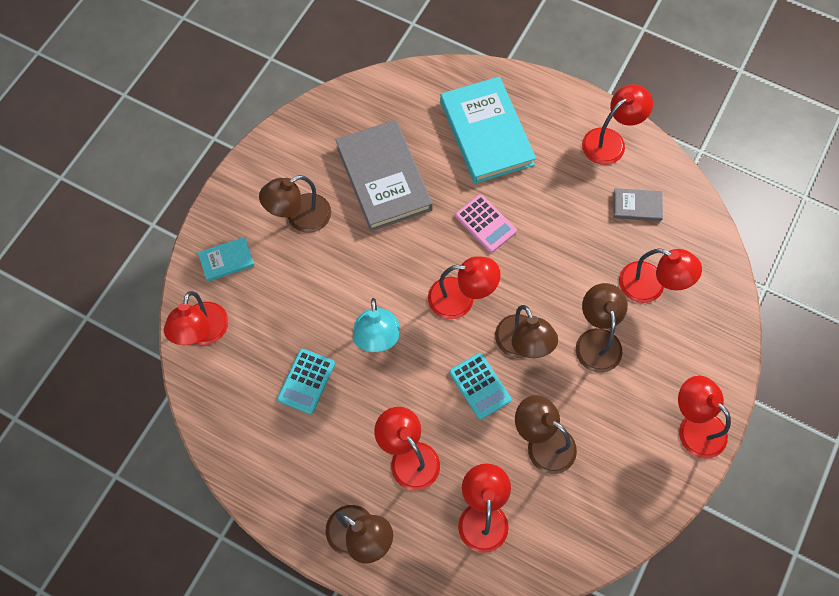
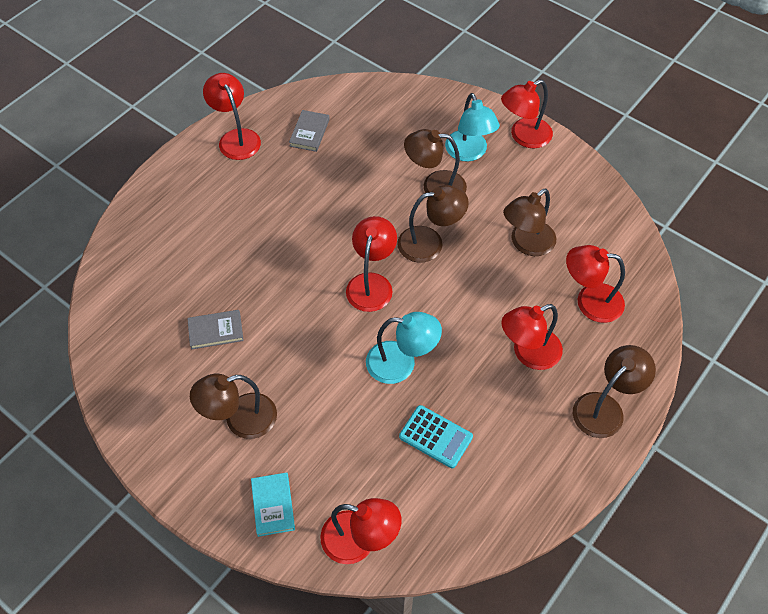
camera: 80 degrees left, 10 degrees down
brown lamp [259,175,331,233] -> brown lamp turned 90 degrees clockwise [190,374,277,439]
grey book [336,120,433,231] -> grey book [187,310,244,350], size x0.46
turquoise book [440,77,536,184] -> none
turquoise calculator [449,353,511,420] -> none
pink calculator [455,194,517,253] -> none
red lamp [619,248,702,303] -> none
none -> turquoise lamp [445,93,500,162]

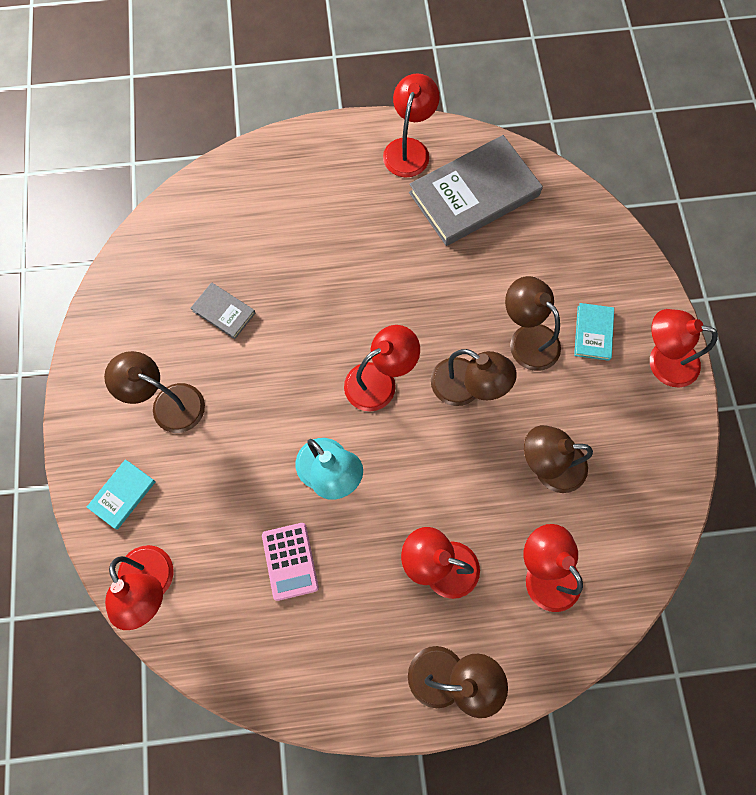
camera: 45 degrees right, 15 degrees up
grey book [289,110,330,152] -> grey book [409,135,543,246], size x2.17
turquoise calculator [399,405,473,469] -> pink calculator [262,523,319,601]
turquoise lamp [445,93,500,162] -> turquoise book [574,303,614,361]

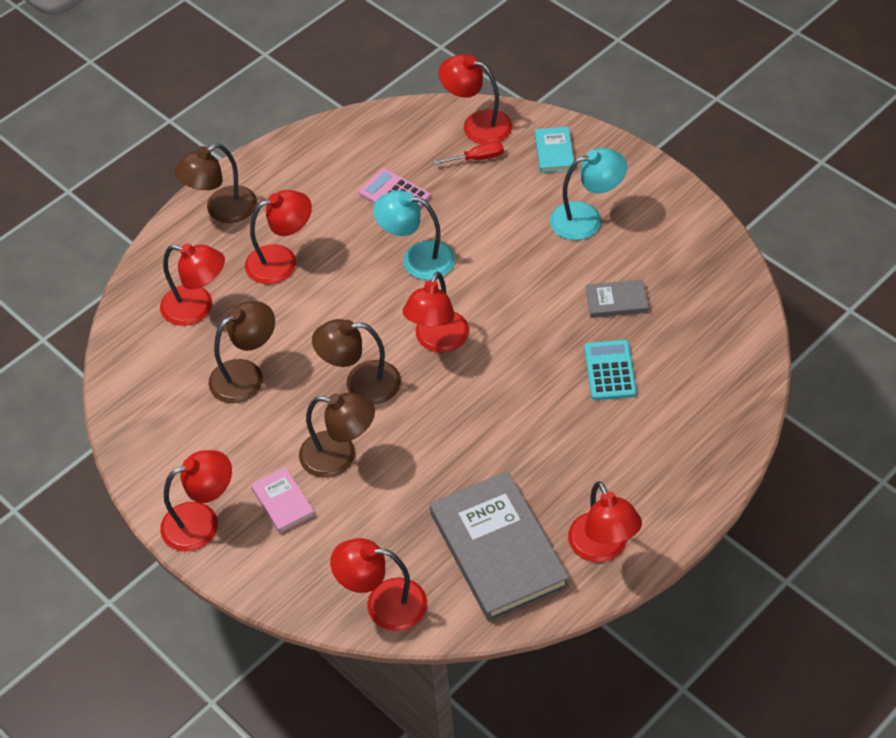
camera: 145 degrees right, 20 degrees down
brown lamp [104,351,205,433] -> turquoise lamp [550,148,627,240]
grey book [409,135,543,246] -> grey book turned 45 degrees counterclockwise [430,471,569,622]
turquoise book [574,303,614,361] -> pink book [251,467,315,534]
none -> red lamp [330,538,427,631]
none -> red screwdriver [434,142,504,165]
none -> turquoise calculator [584,340,637,400]

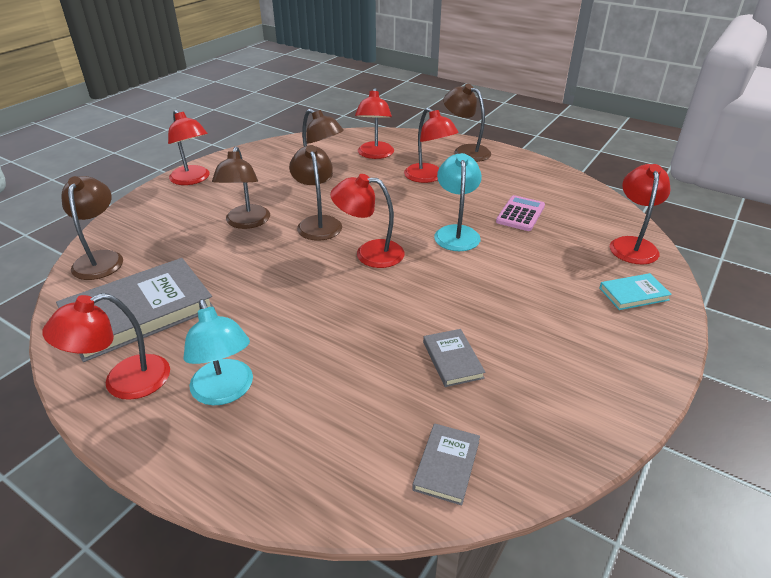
camera: 75 degrees right, 15 degrees down
pink book [251,467,315,534] -> none
red lamp [330,538,427,631] -> brown lamp [62,176,123,280]
red screwdriver [434,142,504,165] -> none
turquoise lamp [550,148,627,240] -> turquoise lamp moved to [184,299,253,405]
turquoise calculator [584,340,637,400] -> none
none -> grey book [412,423,480,505]

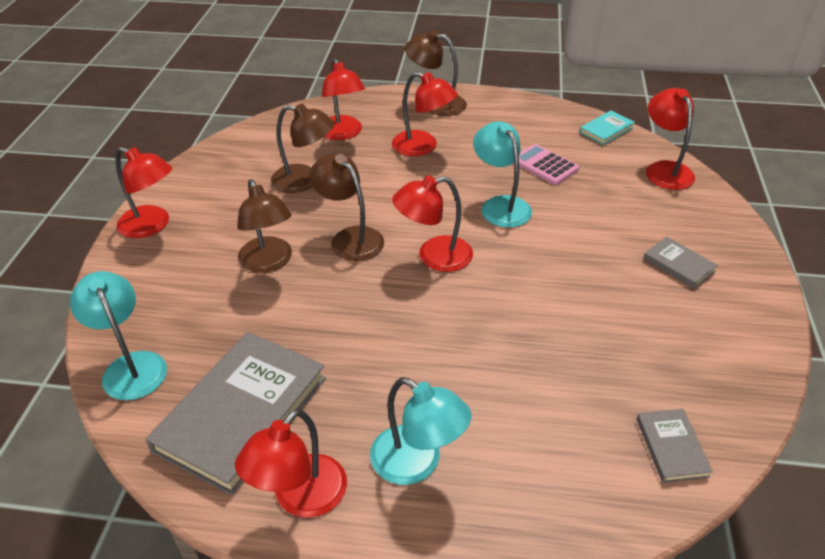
camera: 25 degrees left, 5 degrees up
brown lamp [62,176,123,280] -> turquoise lamp [70,271,167,400]
grey book [423,329,485,387] -> grey book moved to [643,237,718,289]
pink calculator [496,195,545,231] -> pink calculator turned 45 degrees counterclockwise [519,144,579,185]
turquoise book [599,273,672,310] -> turquoise book moved to [580,111,635,145]

